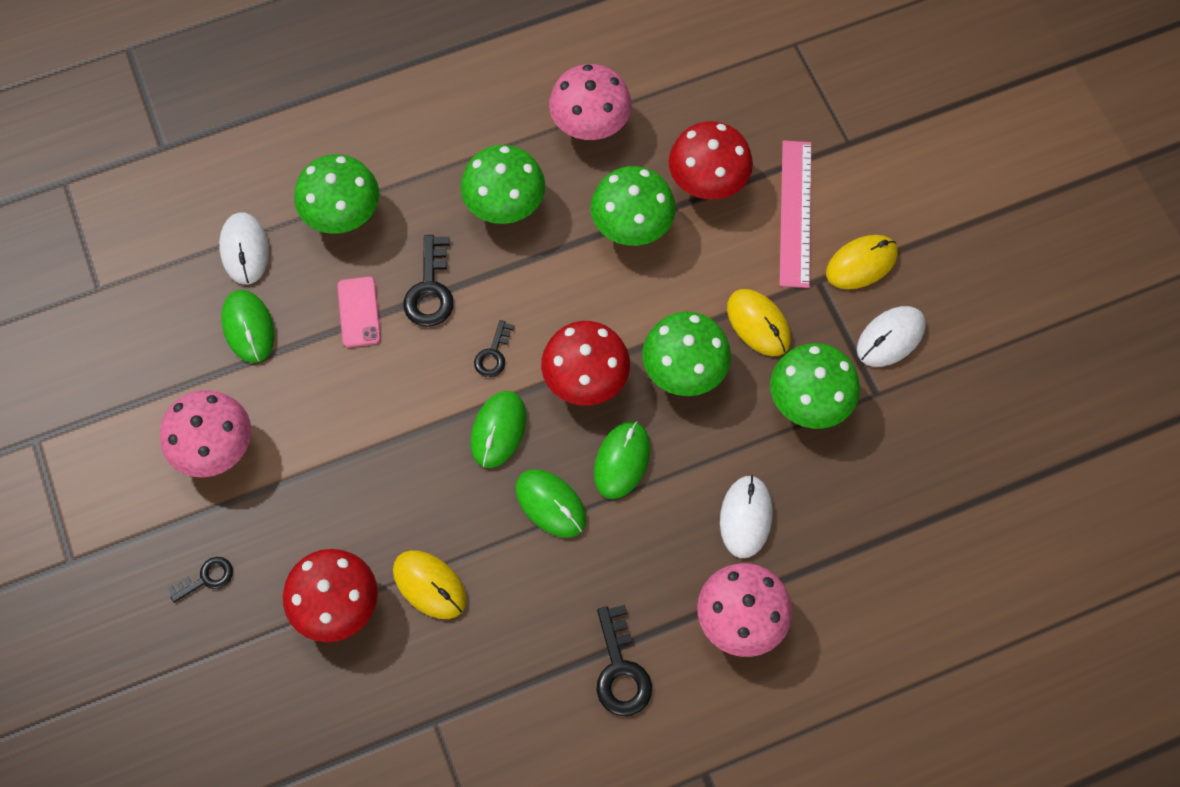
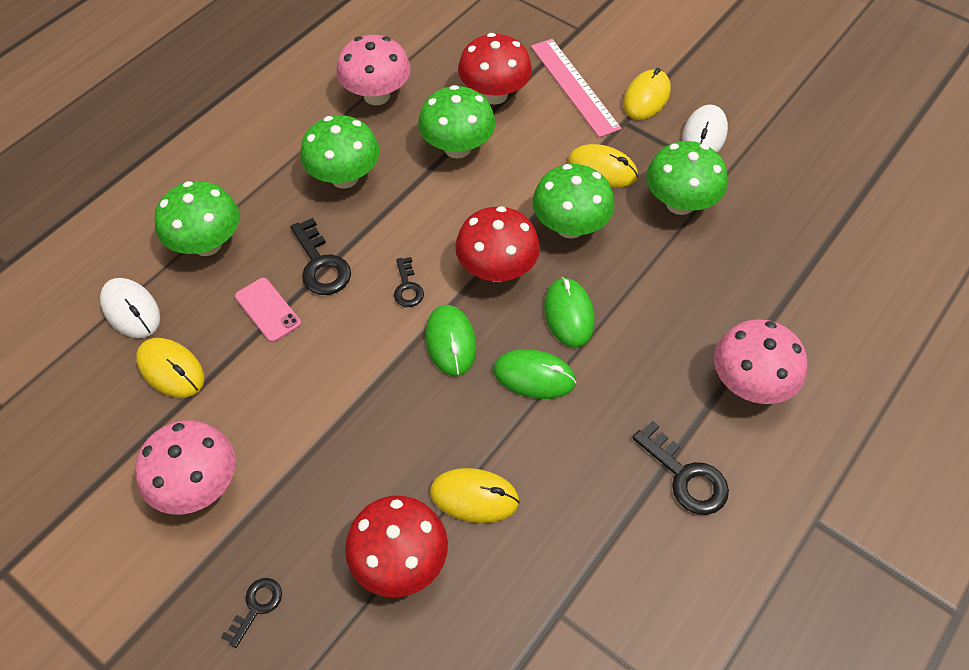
camera: 30 degrees left, 10 degrees down
green mouse [221,290,275,363] -> yellow mouse [136,338,204,398]
white mouse [720,475,773,558] -> none

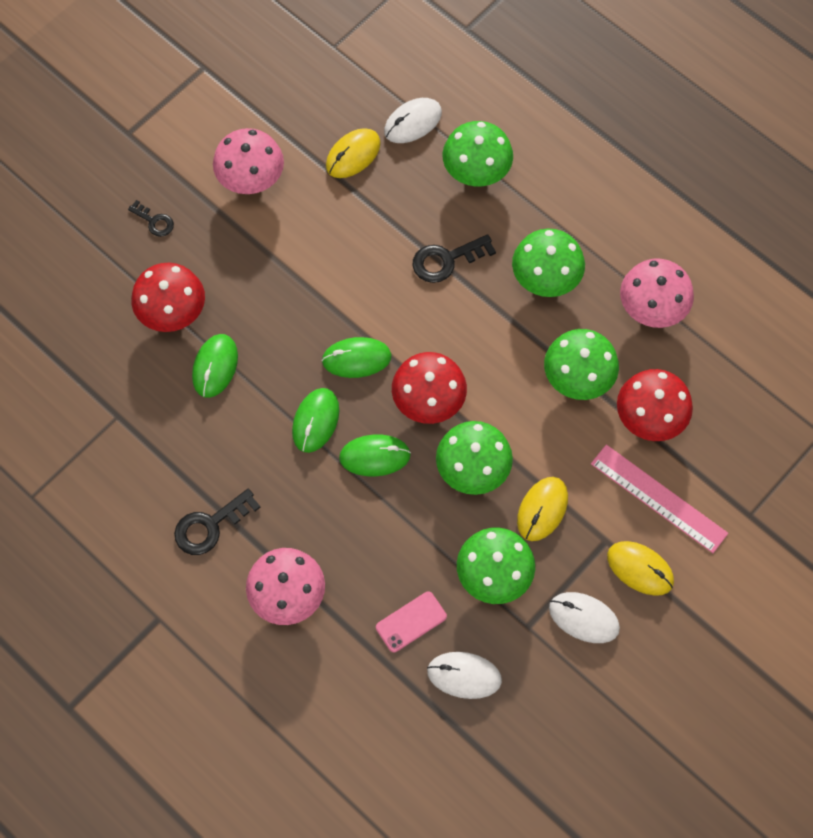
camera: 95 degrees right, 10 degrees up
pink phone [235,278,301,342] -> pink phone moved to [376,591,447,652]
black key [394,257,424,307] -> none
yellow mouse [430,468,520,523] -> green mouse [192,334,238,398]
pink ruler [531,39,622,138] -> pink ruler turned 60 degrees clockwise [591,445,728,553]
none -> white mouse [427,652,502,699]

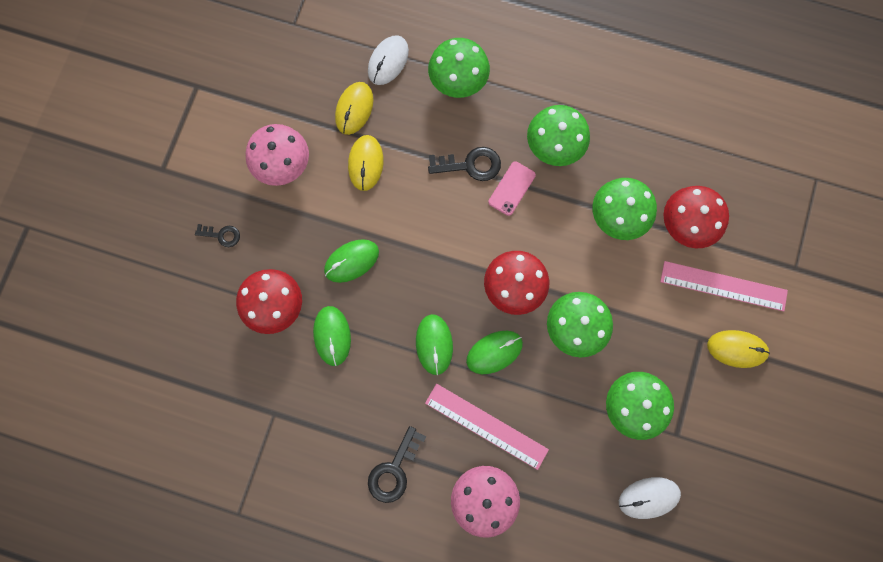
camera: 25 degrees left, 10 degrees up
green mouse [322,337,392,378] -> green mouse moved to [324,239,379,283]
pink phone [376,591,447,652] -> pink phone moved to [488,161,536,216]
black key [413,234,496,283] -> black key turned 135 degrees counterclockwise [428,147,501,181]
yellow mouse [517,477,568,541] -> yellow mouse moved to [348,135,383,191]
white mouse [549,592,620,643] -> none
pink mushroom [620,259,694,328] -> none
none -> pink ruler [425,384,549,470]

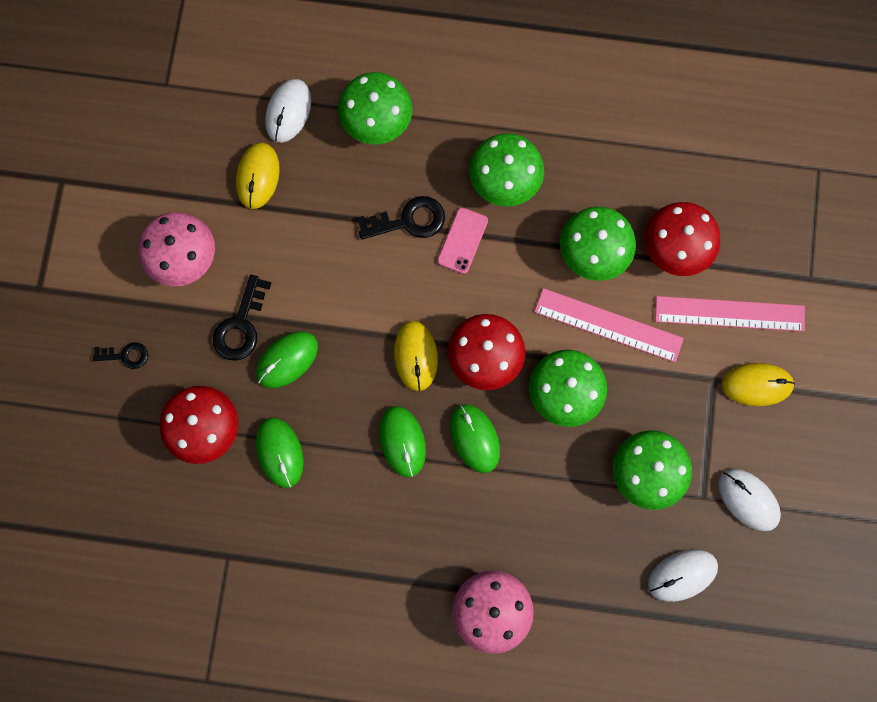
camera: 10 degrees left, 0 degrees up
yellow mouse [348,135,383,191] -> yellow mouse moved to [394,321,438,391]
black key [368,426,426,503] -> black key moved to [213,275,271,361]
pink ruler [425,384,549,470] -> pink ruler moved to [534,288,684,362]
green mouse [466,331,523,374] -> green mouse turned 75 degrees counterclockwise [450,404,500,473]
none -> white mouse [718,469,781,531]

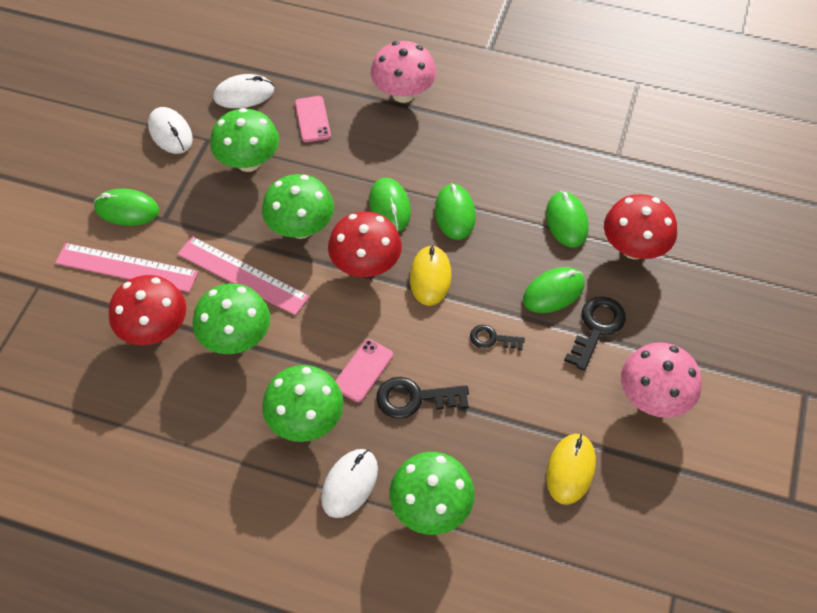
camera: 170 degrees left, 20 degrees down
black key [93,342,148,369] -> black key moved to [470,325,525,350]
white mouse [265,79,311,143] -> white mouse moved to [321,449,378,518]
yellow mouse [721,363,795,406] -> green mouse [94,189,159,226]
none -> pink phone [295,96,331,142]

